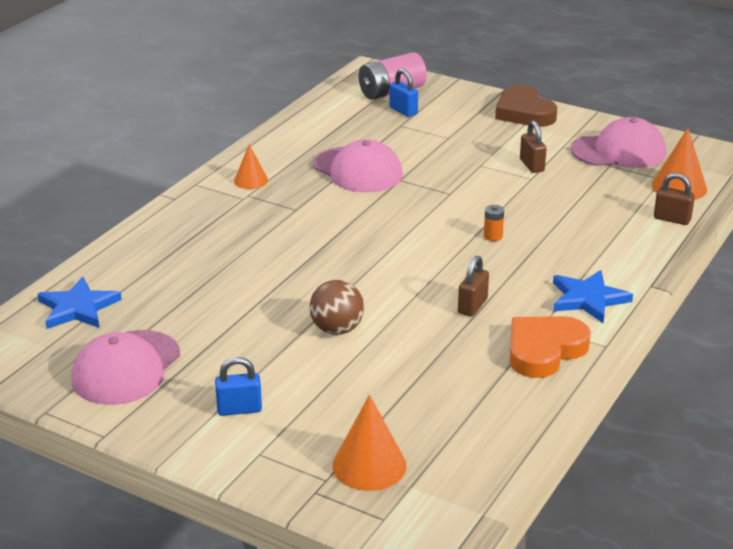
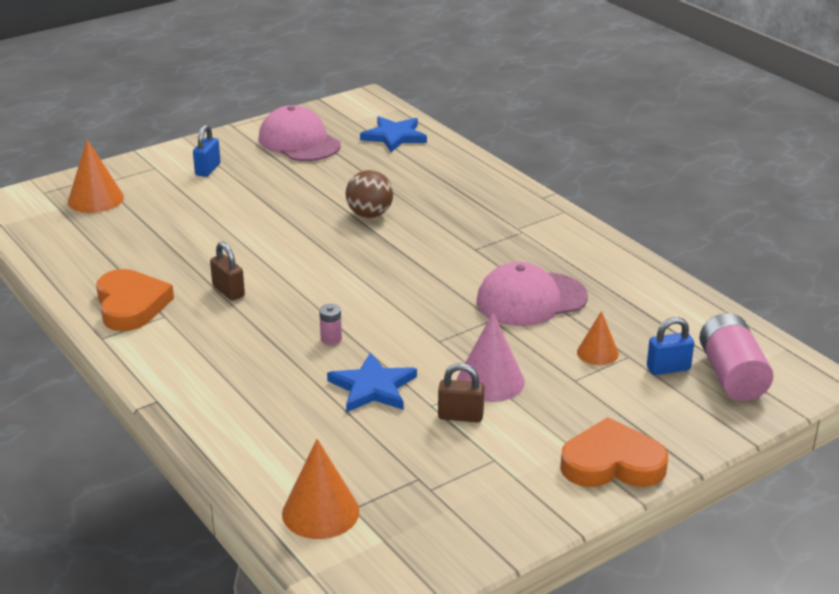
camera: 115 degrees right, 0 degrees up
orange cone [234,144,268,189] -> orange cone moved to [577,311,619,365]
brown ball [309,280,364,335] -> brown ball moved to [346,170,393,218]
orange battery [484,205,504,241] -> pink battery [319,304,342,345]
brown heart [495,85,557,127] -> orange heart [560,417,668,487]
blue star [553,270,633,323] -> blue star moved to [327,352,417,413]
pink cap [571,117,666,168] -> none
brown padlock [654,173,695,225] -> none
none -> pink cone [457,313,525,402]

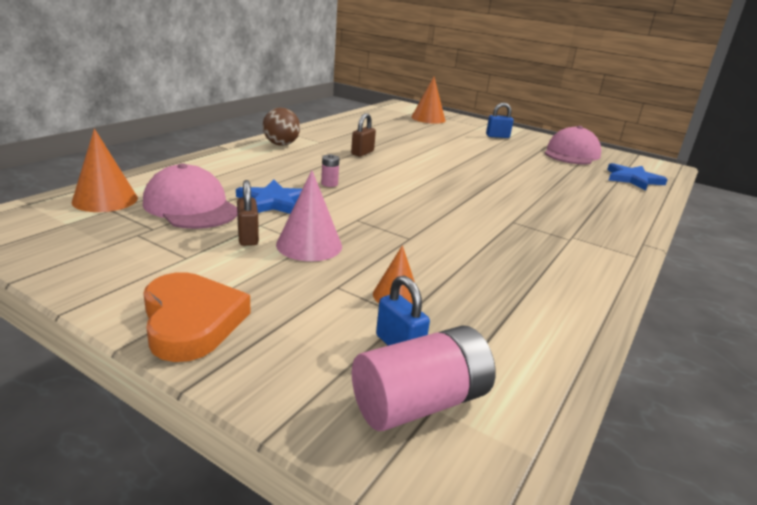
camera: 65 degrees right, 5 degrees down
orange heart [96,269,174,331] -> none
brown ball [346,170,393,218] -> brown ball moved to [263,108,300,146]
pink cap [477,262,588,326] -> pink cap moved to [143,163,237,229]

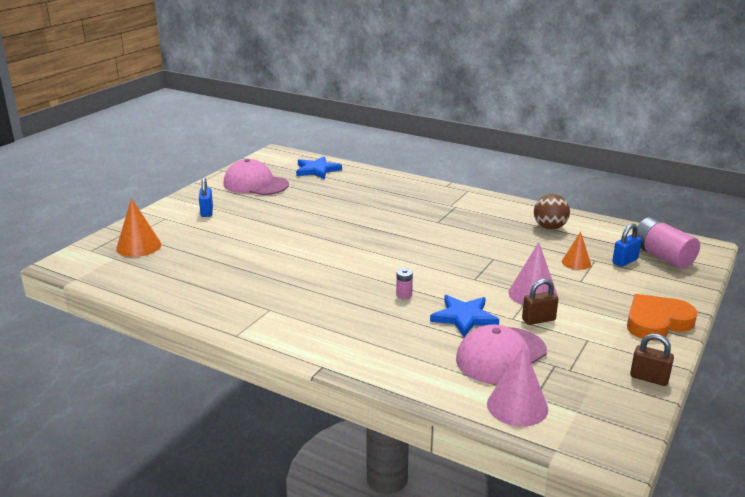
camera: 90 degrees left, 0 degrees up
orange cone [72,129,138,212] -> pink cone [487,346,548,427]
brown ball [263,108,300,146] -> brown ball moved to [534,194,570,230]
brown padlock [351,113,376,157] -> brown padlock moved to [630,333,674,386]

